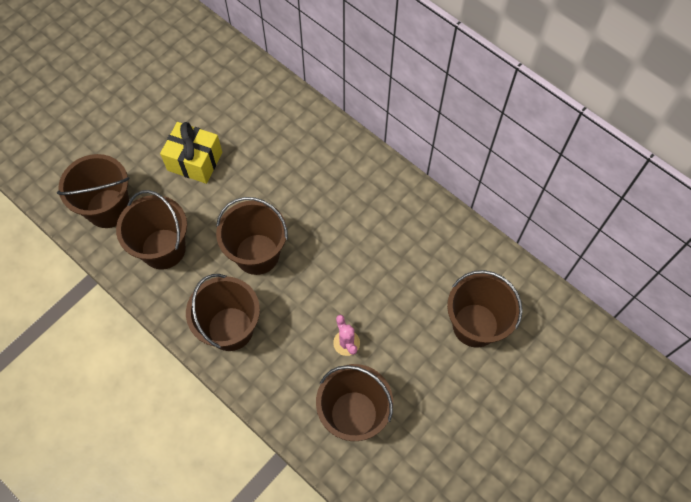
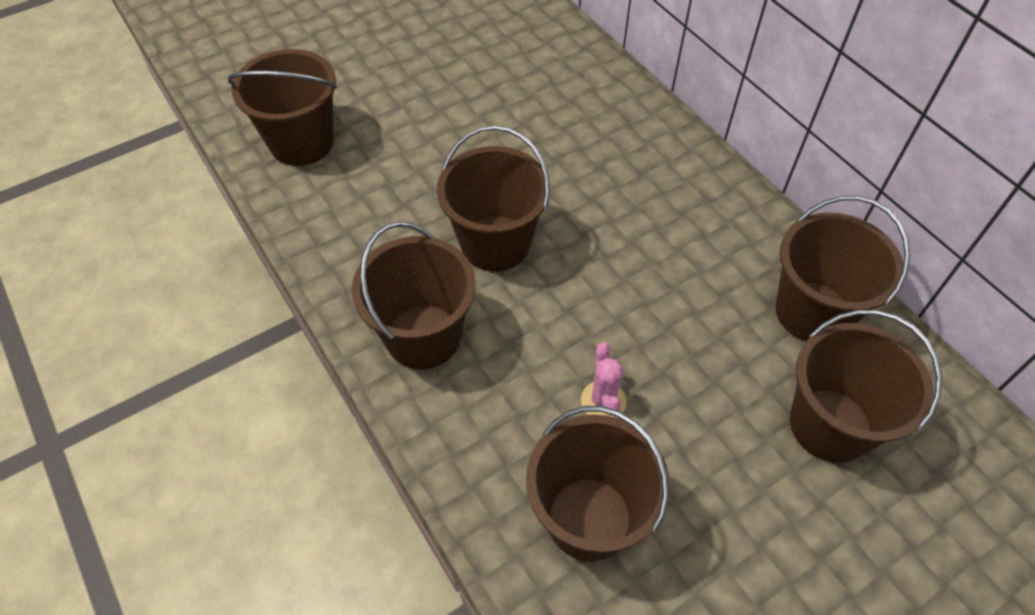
camera: 15 degrees right, 10 degrees down
brown bucket [116,190,187,270] -> brown bucket moved to [775,196,911,341]
yellow gift [160,122,222,184] -> none

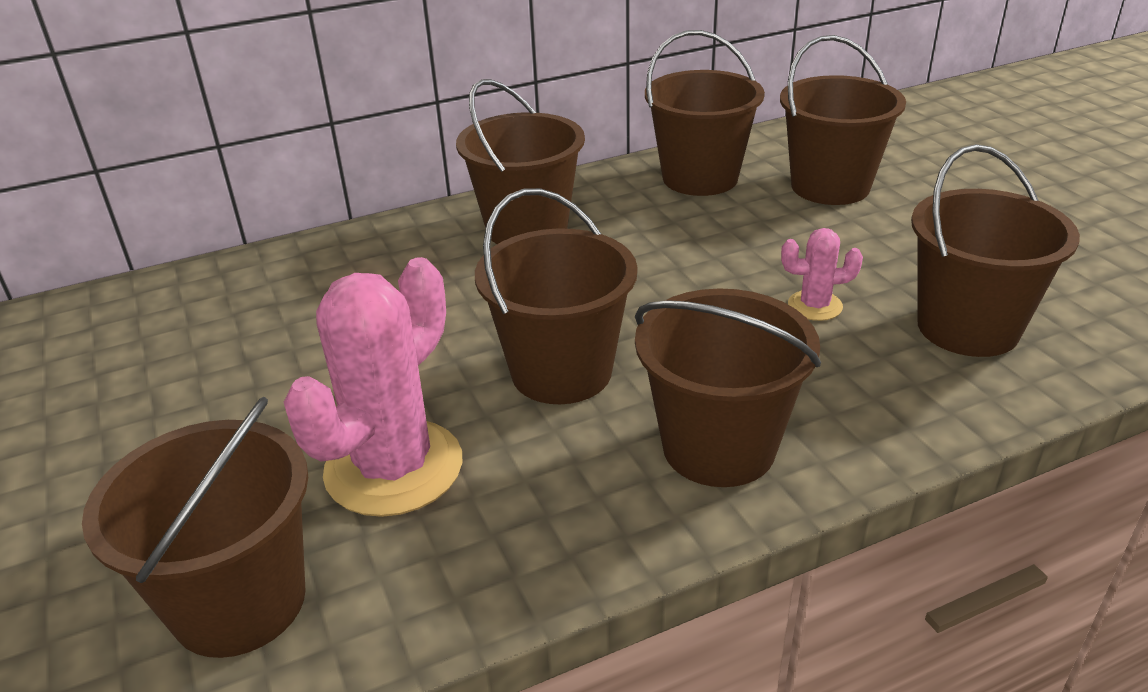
camera: 80 degrees left, 20 degrees down
none -> pink cactus [284,257,462,517]
none -> brown bucket [456,79,585,244]

